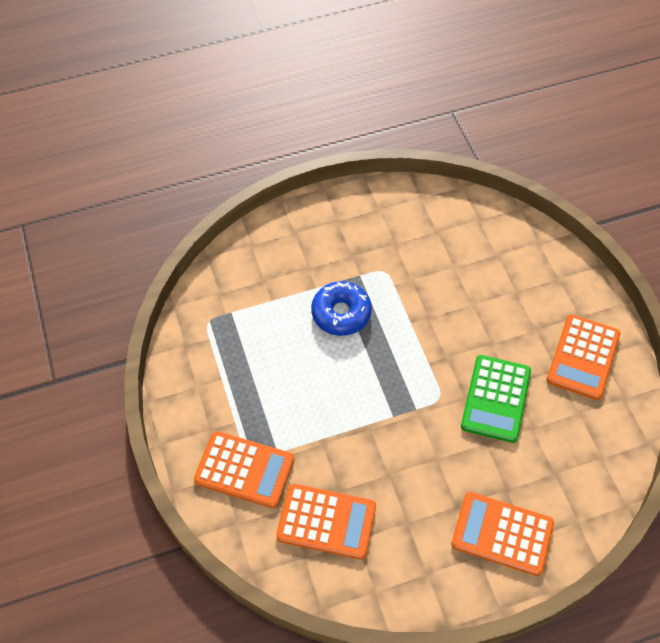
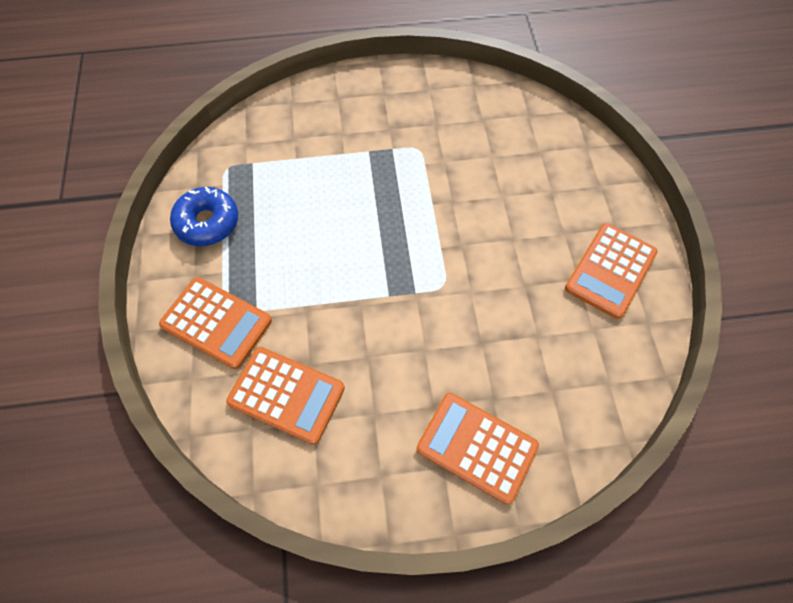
camera: 10 degrees right, 5 degrees up
blue donut [311,281,372,336] -> blue donut moved to [170,187,238,246]
green calculator [461,355,531,443] -> none

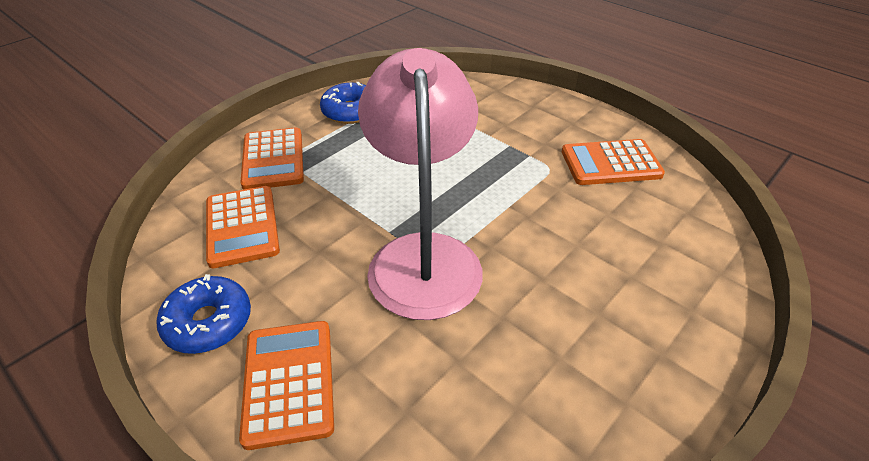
camera: 50 degrees right, 20 degrees down
orange calculator [565,223,658,319] -> orange calculator moved to [562,139,665,185]
none -> blue donut [156,274,251,354]
none -> pink lamp [358,48,483,320]

